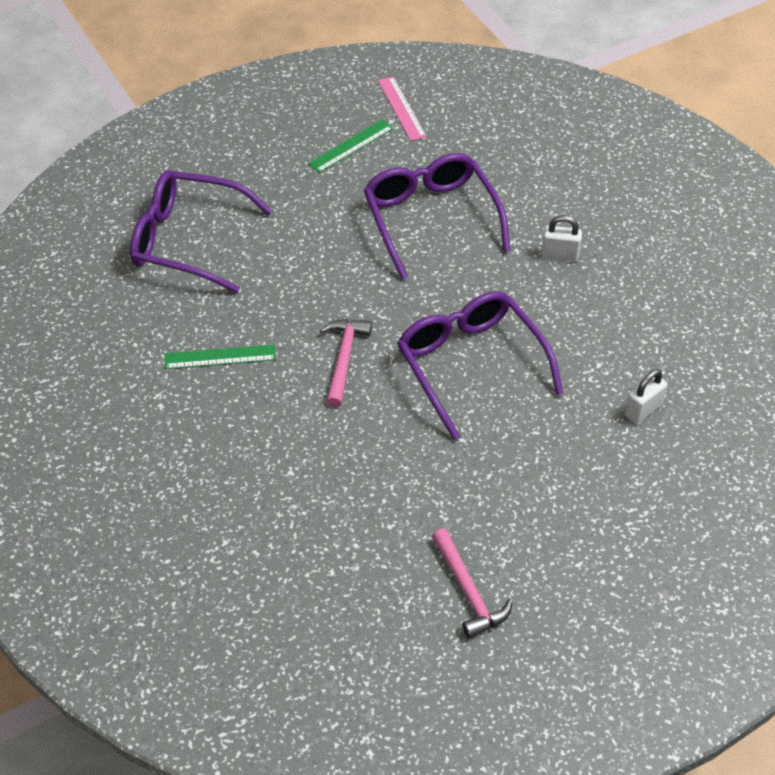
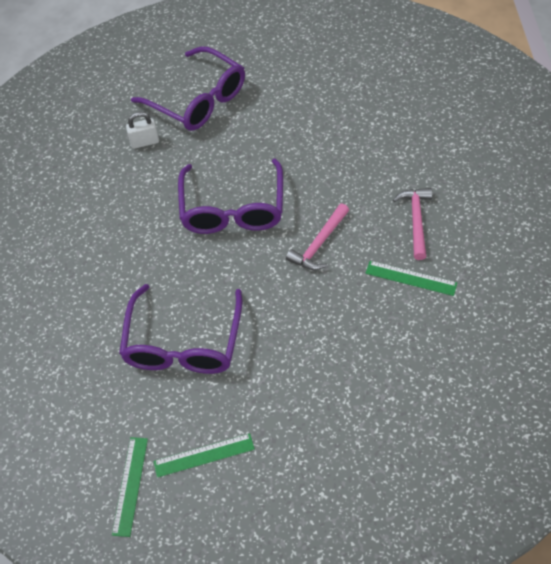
camera: 150 degrees left, 5 degrees up
purple glasses [130,170,272,293] -> purple glasses moved to [131,46,245,131]
pink ruler [378,77,427,141] -> green ruler [112,437,148,537]
pink hammer [432,528,513,639] -> pink hammer moved to [393,188,432,260]
white padlock [541,215,582,262] -> none

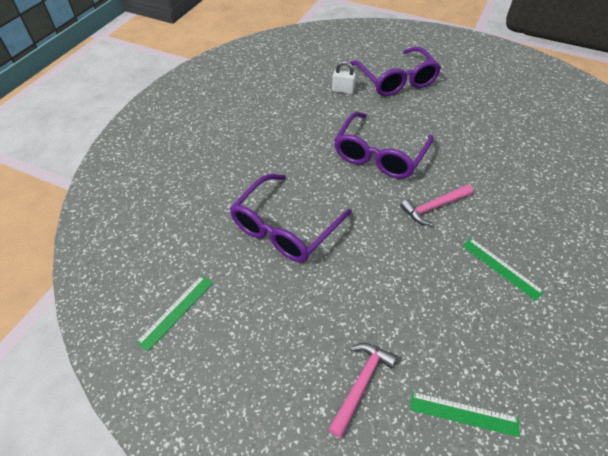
camera: 25 degrees right, 5 degrees down
green ruler [153,433,255,478] -> green ruler moved to [410,392,520,437]
pink hammer [393,188,432,260] -> pink hammer moved to [328,343,397,438]

